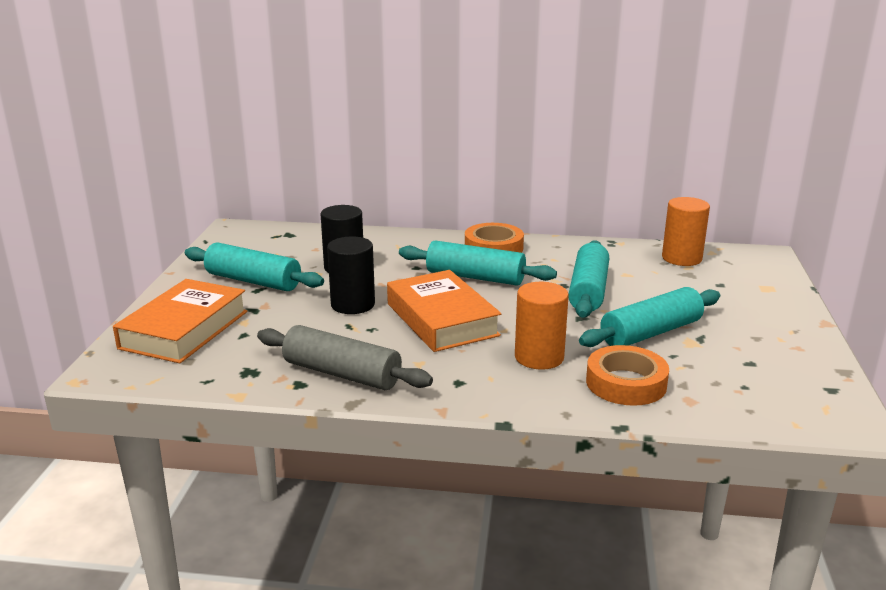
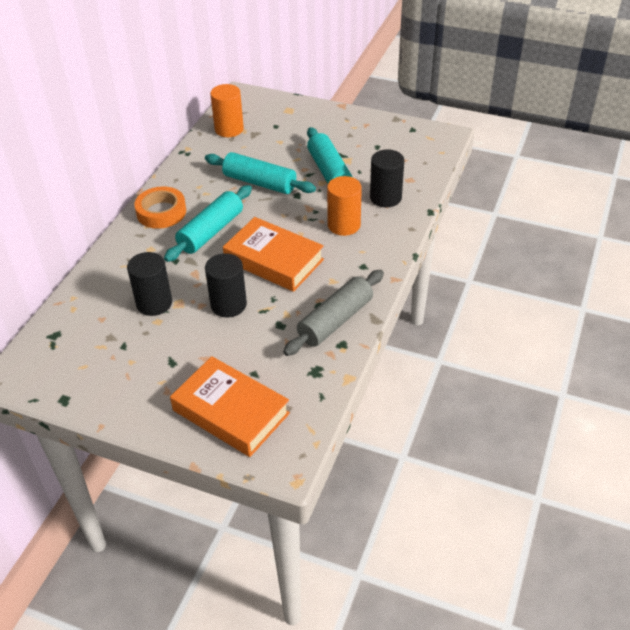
camera: 75 degrees left, 20 degrees up
turquoise rolling pin [185,243,324,291] -> none
orange book [387,270,501,352] -> orange book turned 45 degrees clockwise [223,217,324,292]
orange tape [586,345,669,406] -> black cylinder [370,149,404,207]

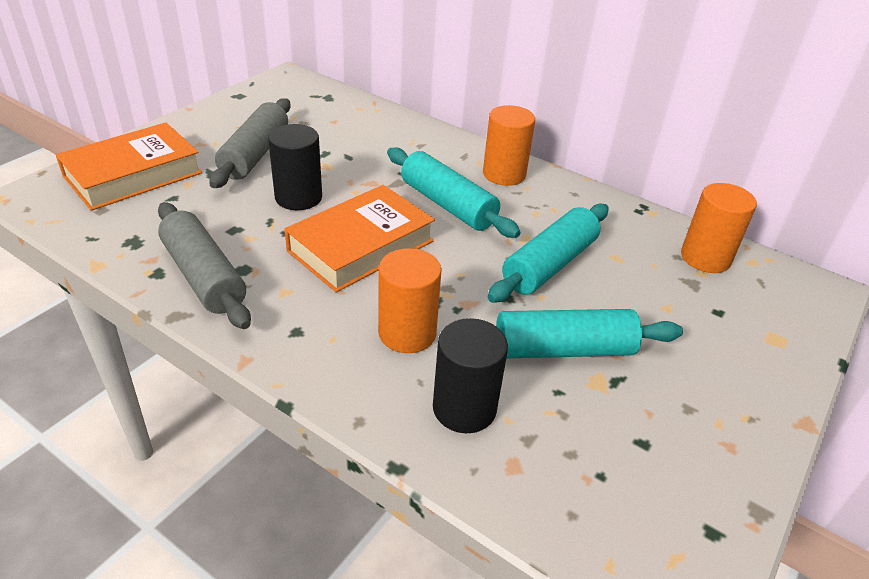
camera: 100 degrees right, 5 degrees down
black cylinder [127,252,172,316] -> none
orange tape [134,186,186,229] -> orange cylinder [483,105,535,186]
none -> grey rolling pin [209,98,291,188]

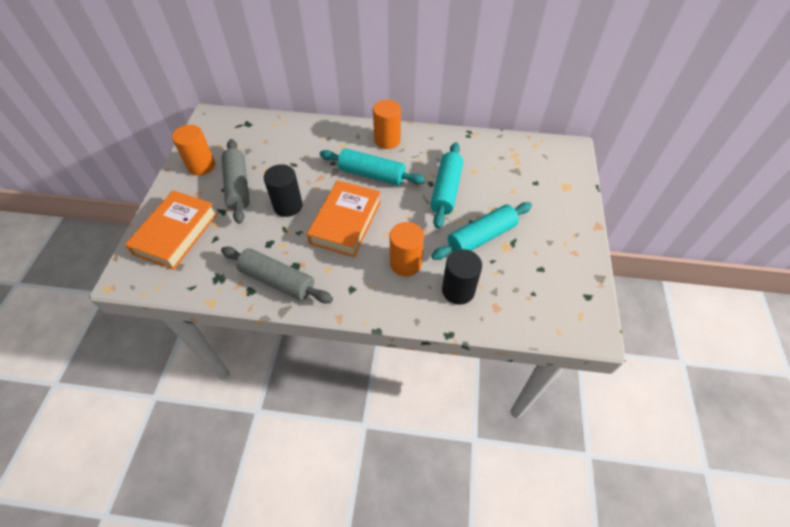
camera: 25 degrees left, 15 degrees up
orange cylinder [681,183,757,273] -> orange cylinder moved to [172,125,215,176]

